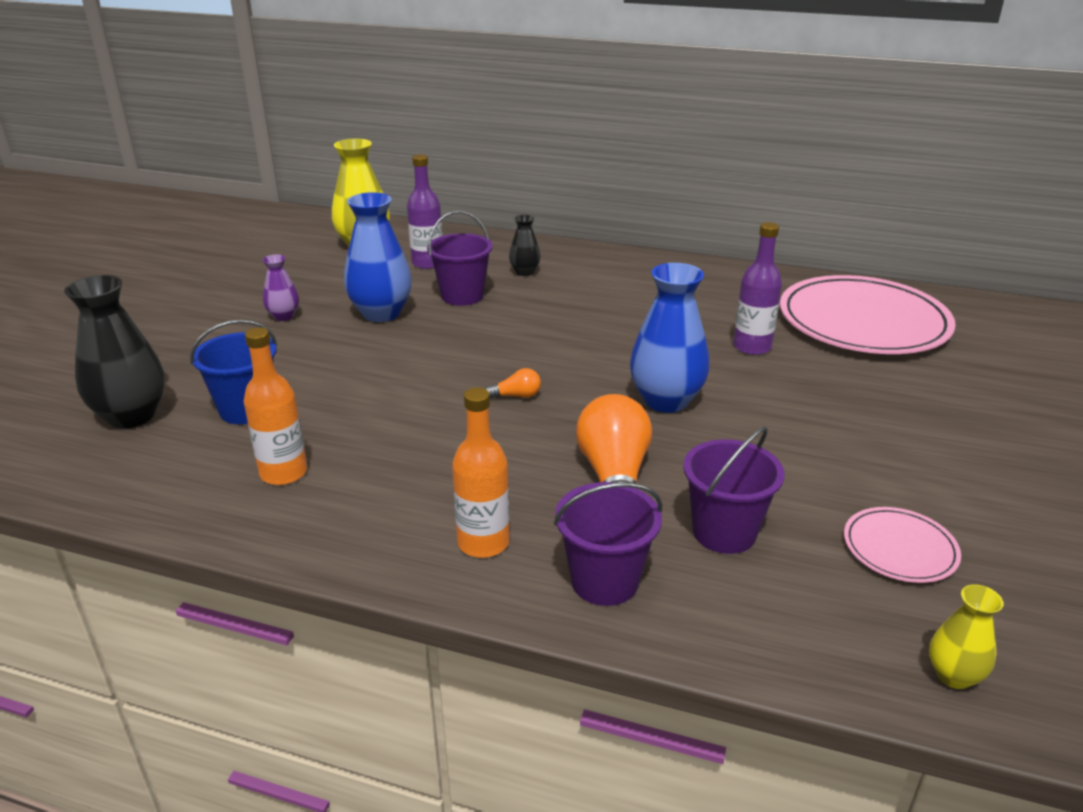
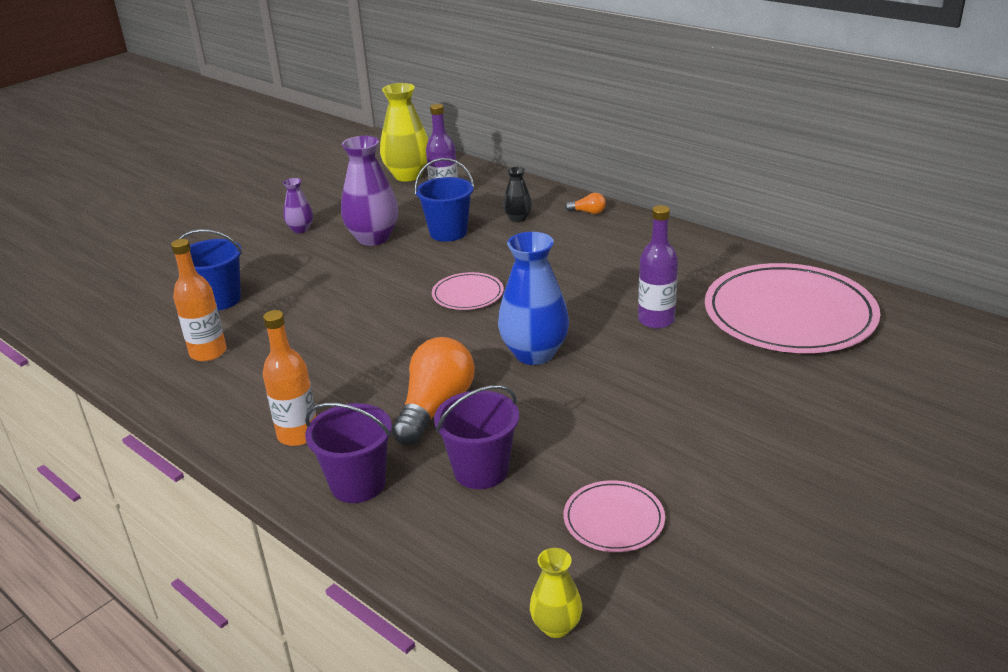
camera: 25 degrees right, 0 degrees up
black vase [64,275,165,429] -> none
blue vase [344,192,412,322] -> purple vase [341,136,398,246]
purple bucket [427,211,493,306] -> blue bucket [415,158,474,242]
orange light bulb [485,368,541,399] -> orange light bulb moved to [565,193,606,214]
none -> pink plate [432,272,504,310]

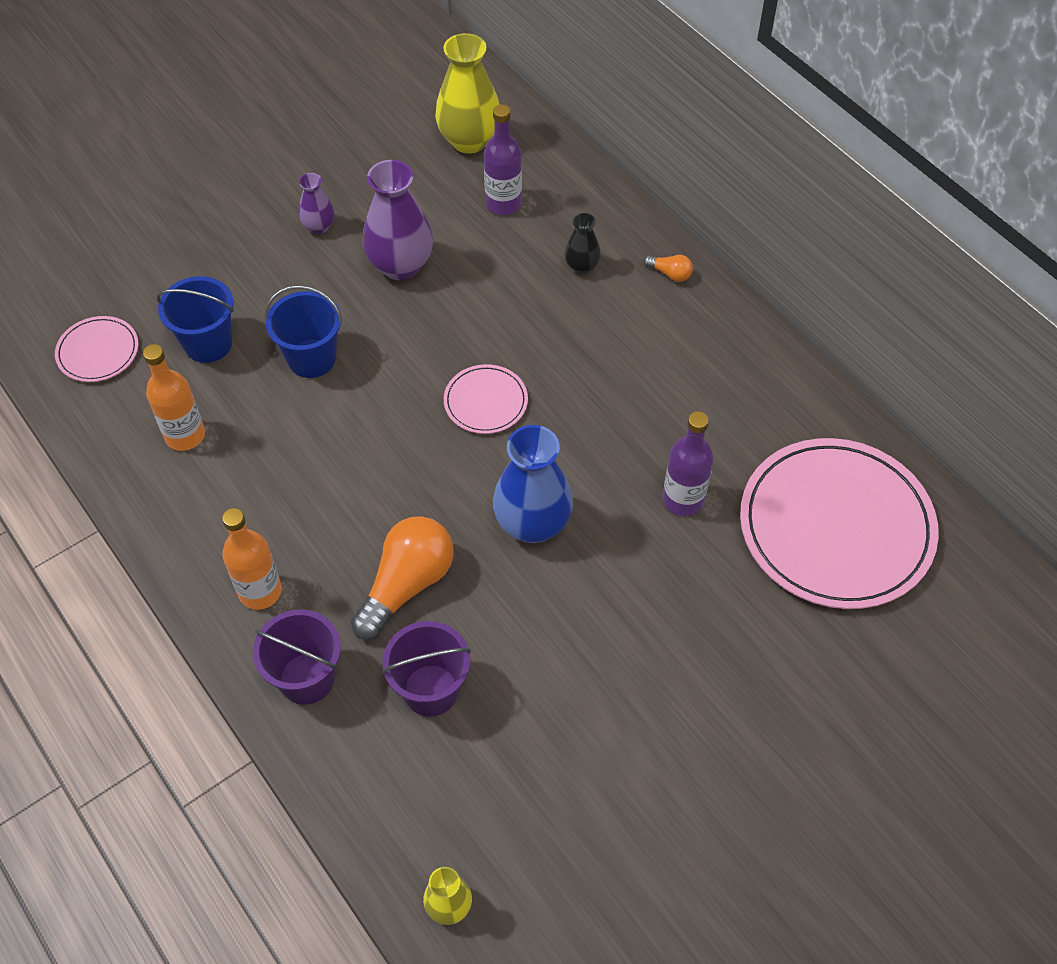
camera: 10 degrees right, 25 degrees up
blue bucket [415,158,474,242] -> blue bucket moved to [265,285,342,378]
pink plate [564,480,665,552] -> pink plate moved to [55,316,139,382]

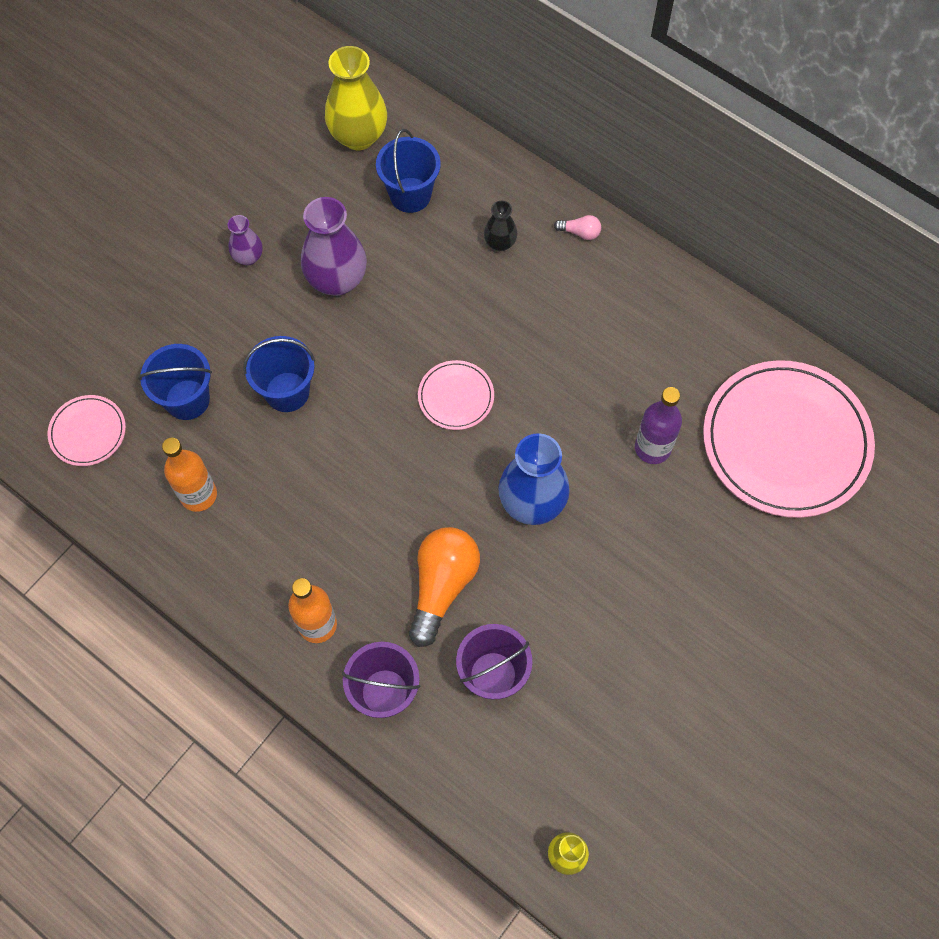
camera: 15 degrees left, 10 degrees up
purple bottle [484,105,522,215] -> blue bucket [376,129,441,213]
orange light bulb [644,255,693,282] -> pink light bulb [554,215,601,240]

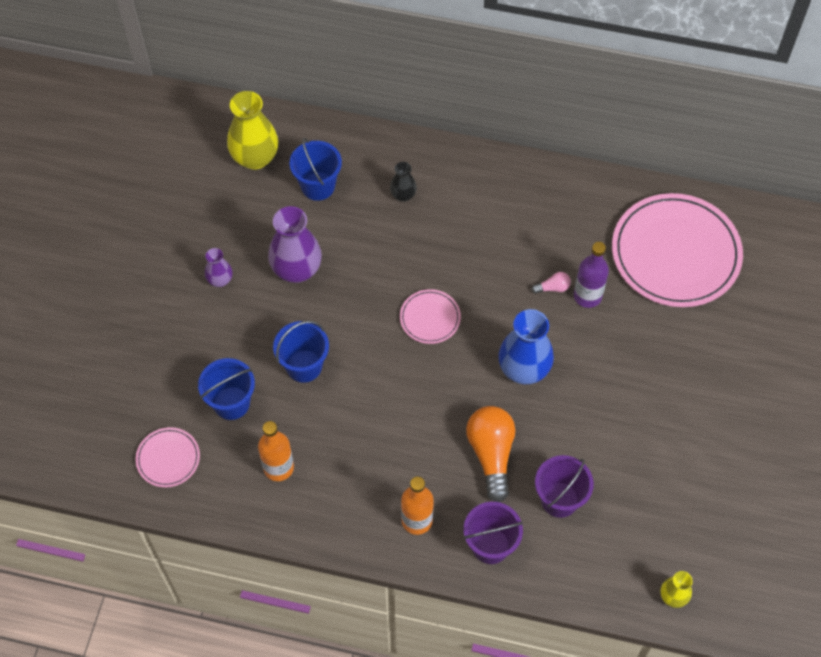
camera: 25 degrees left, 5 degrees down
pink light bulb [554,215,601,240] -> pink light bulb moved to [531,272,571,294]

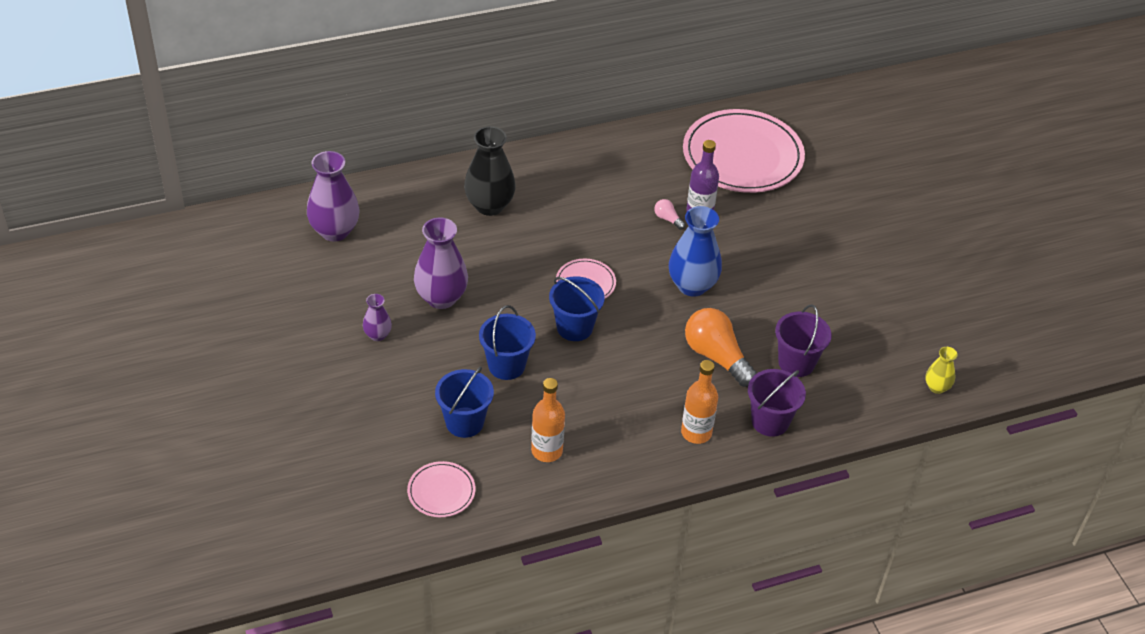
camera: 35 degrees left, 15 degrees down
yellow vase [227,91,278,170] -> purple vase [307,151,359,242]
blue bucket [290,138,342,201] -> blue bucket moved to [549,276,604,341]
black vase [390,162,417,202] -> black vase [464,126,516,216], size x1.91
pink light bulb [531,272,571,294] -> pink light bulb turned 90 degrees counterclockwise [654,199,685,230]

